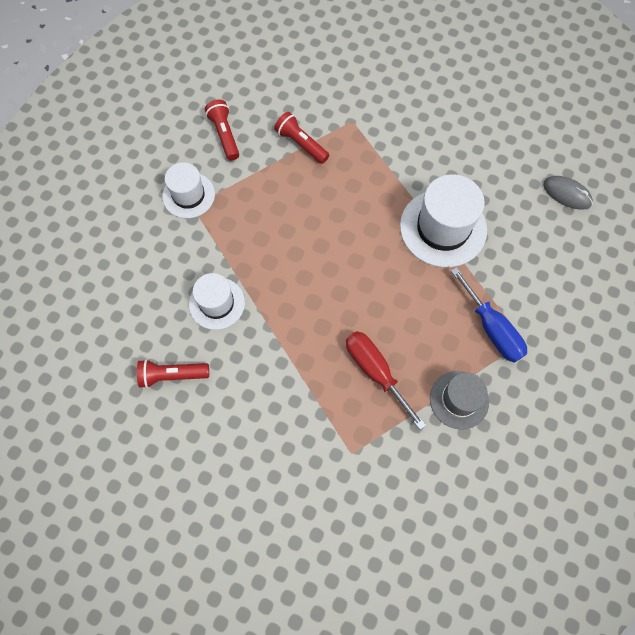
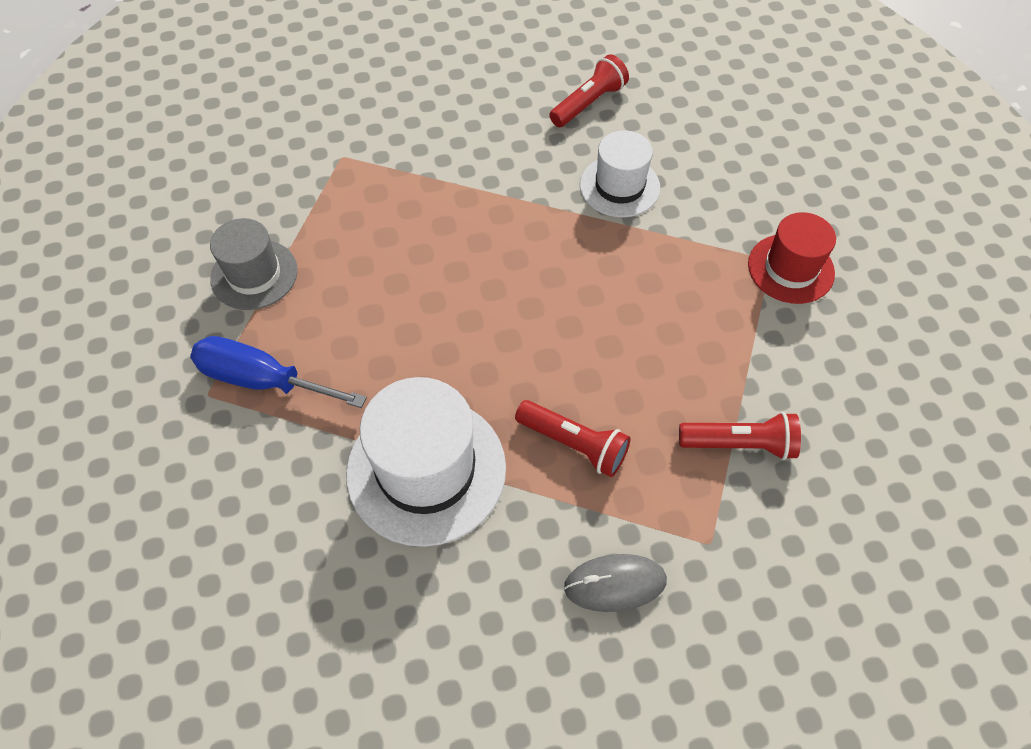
camera: 140 degrees right, 10 degrees down
white hat [162,162,215,219] -> red hat [748,212,836,304]
red flashlight [205,100,239,160] -> red flashlight moved to [515,400,631,477]
red screwdriver [346,331,426,430] -> none
grey mouse [543,176,593,210] -> grey mouse moved to [564,554,667,612]

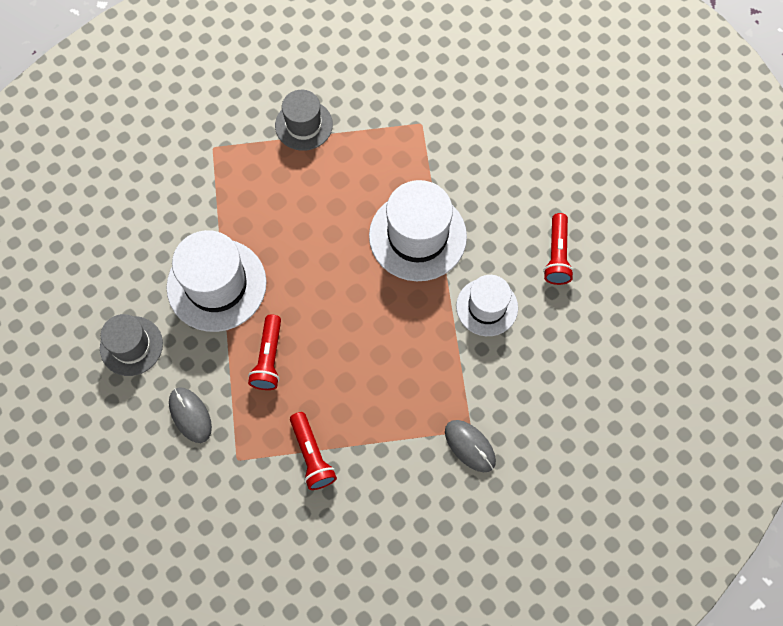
camera: 65 degrees right, 10 degrees up
blue screwdriver [190,336,367,408] -> none
red flashlight [549,54,629,127] -> red flashlight turned 75 degrees clockwise [543,213,574,285]
red hat [748,212,836,304] -> grey mouse [445,420,496,472]
none -> grey hat [100,314,163,376]
none -> white hat [369,180,467,281]

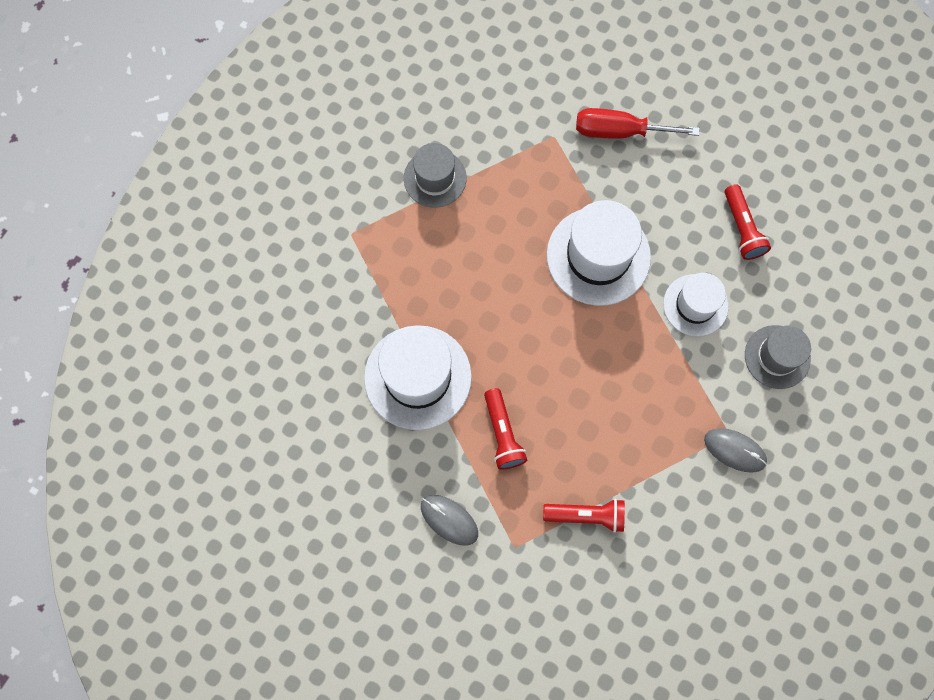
camera: 20 degrees left, 5 degrees up
grey hat [100,314,163,376] -> grey hat moved to [745,325,811,389]
red flashlight [290,412,337,490] -> red flashlight turned 45 degrees counterclockwise [543,499,625,533]
none -> red screwdriver [576,108,699,139]

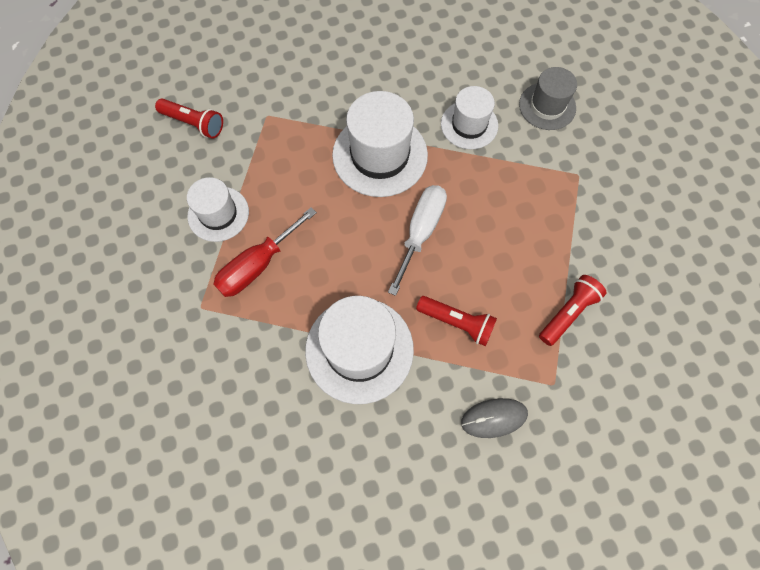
camera: 50 degrees left, 5 degrees down
grey hat [404,143,467,208] -> white hat [187,177,249,242]
red screwdriver [576,108,699,139] -> red screwdriver moved to [213,207,317,297]
grey mouse [704,428,767,473] -> none
red flashlight [725,184,771,260] -> red flashlight moved to [155,98,223,139]
none -> white screwdriver [388,185,447,296]

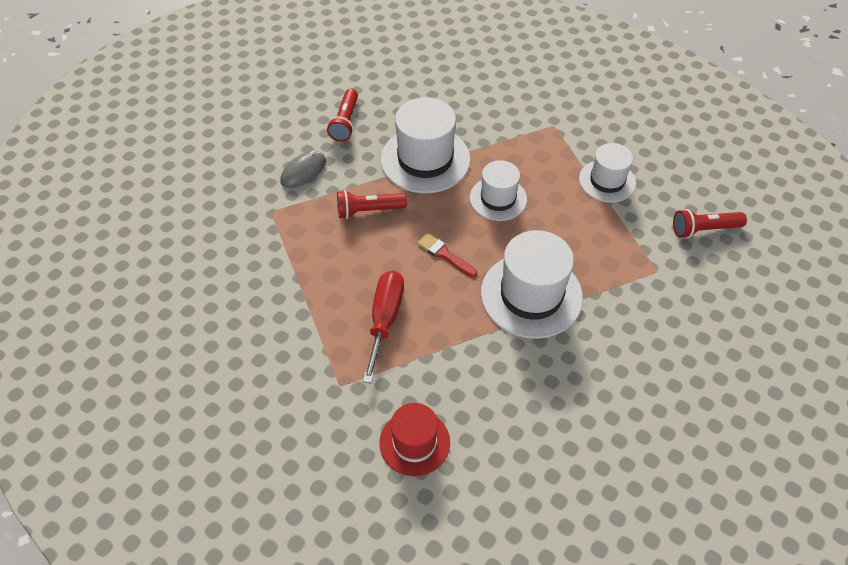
camera: 145 degrees right, 15 degrees down
red screwdriver [213,207,317,297] -> red screwdriver moved to [363,270,404,383]
white screwdriver [388,185,447,296] -> red brush [417,233,477,278]
white hat [441,86,498,149] -> white hat moved to [470,160,527,221]
grey hat [519,67,577,130] -> red hat [379,403,450,476]
red flashlight [539,275,607,346] -> red flashlight moved to [327,89,358,142]

